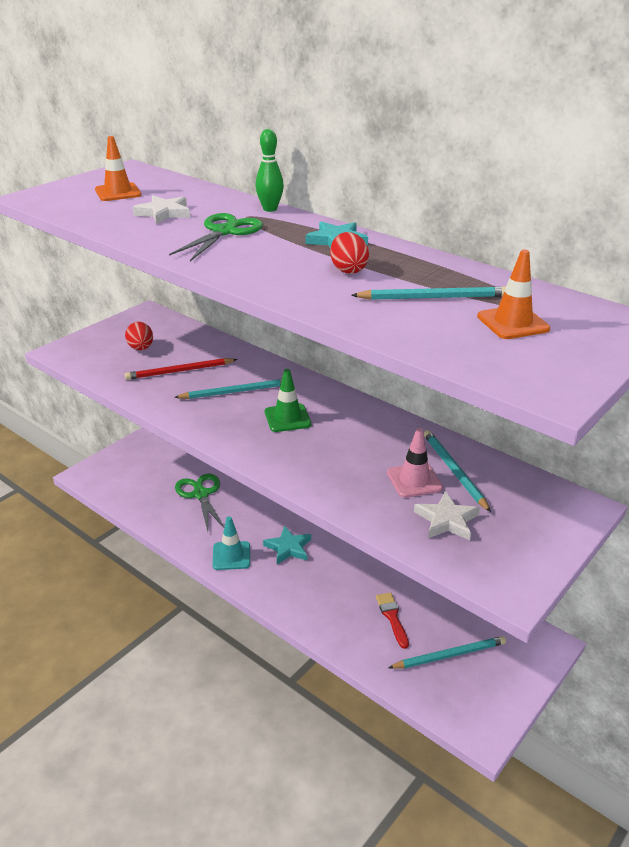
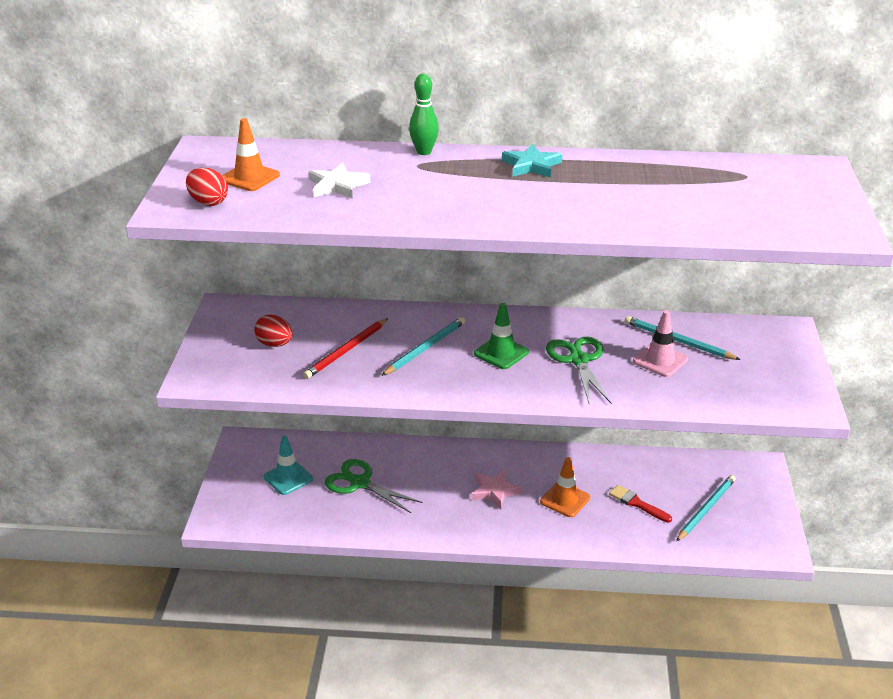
camera: 35 degrees left, 0 degrees up
green scissors [169,213,263,261] -> green scissors moved to [546,337,611,403]
turquoise traffic cone [212,516,250,570] -> turquoise traffic cone moved to [264,436,313,495]
turquoise star [263,526,311,564] -> pink star [471,469,523,509]
red egg [330,232,369,274] -> red egg moved to [186,168,228,206]
turquoise pencil [351,286,506,300] -> none
white star [414,491,480,540] -> none
orange traffic cone [477,250,550,339] -> orange traffic cone moved to [540,457,590,517]

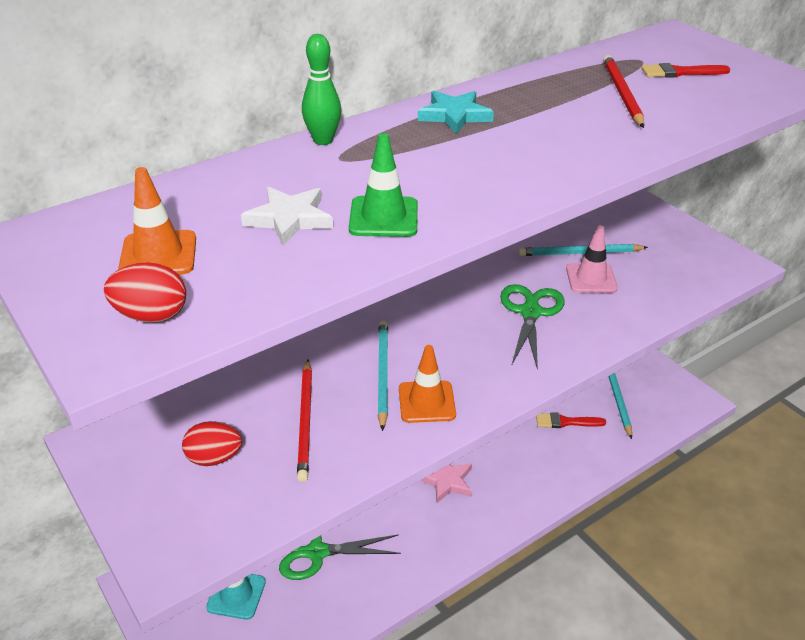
camera: 40 degrees left, 5 degrees up
green traffic cone [474,303,529,369] -> green traffic cone moved to [349,133,418,237]
orange traffic cone [540,457,590,517] -> orange traffic cone moved to [399,345,456,423]
green scissors [546,337,611,403] -> green scissors turned 60 degrees clockwise [500,284,565,370]
none -> red pencil [603,55,644,128]
none -> red brush [641,63,730,78]

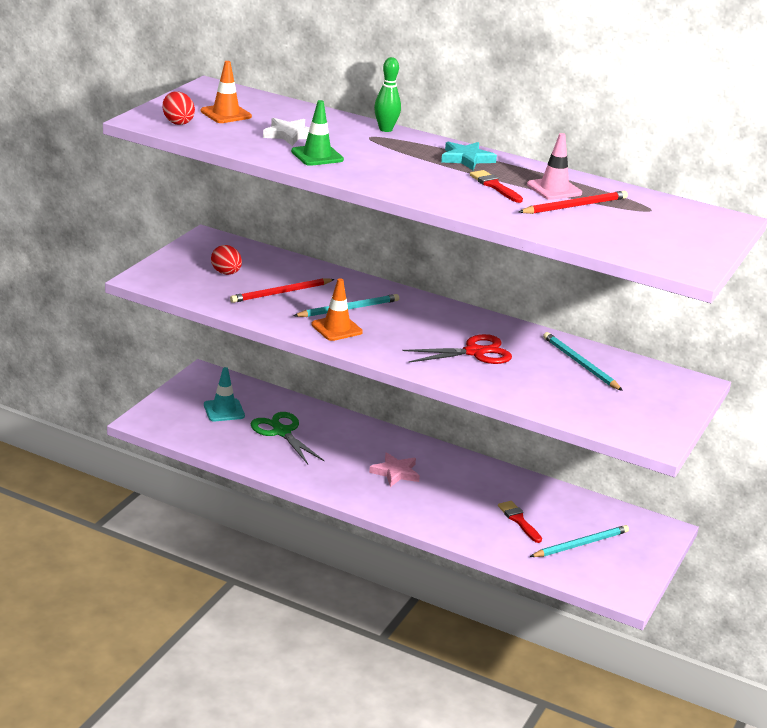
camera: 60 degrees right, 10 degrees down
green scissors [500,284,565,370] -> red scissors [402,334,512,364]
pink traffic cone [566,225,618,293] -> pink traffic cone moved to [527,133,582,200]
red brush [641,63,730,78] -> red brush moved to [470,170,523,203]

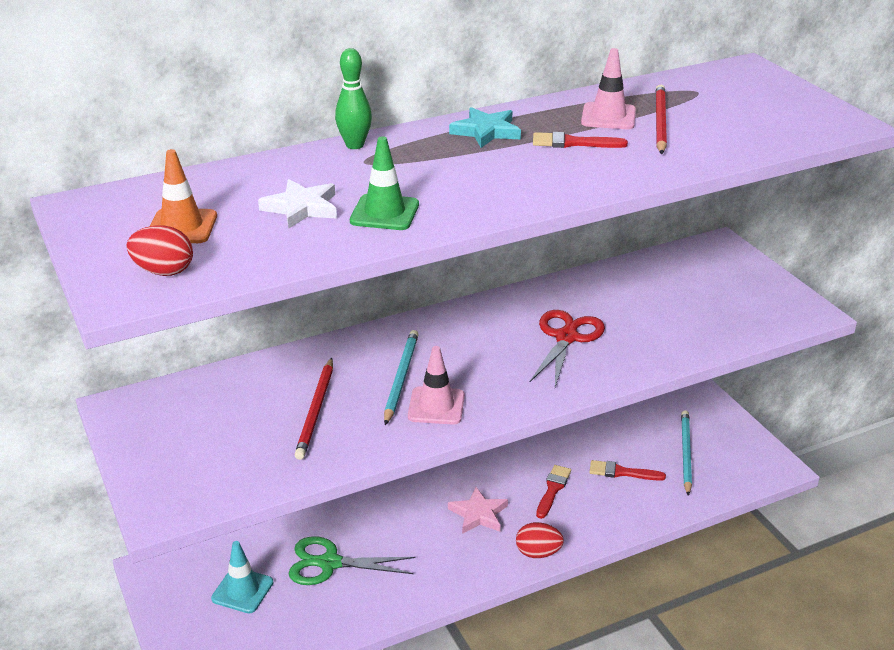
camera: 50 degrees left, 5 degrees up
red egg [211,245,242,275] -> red egg moved to [516,522,564,558]
orange traffic cone [311,278,363,341] -> pink traffic cone [408,346,465,424]
turquoise pencil [543,332,623,391] -> none
none -> red brush [536,465,571,519]

